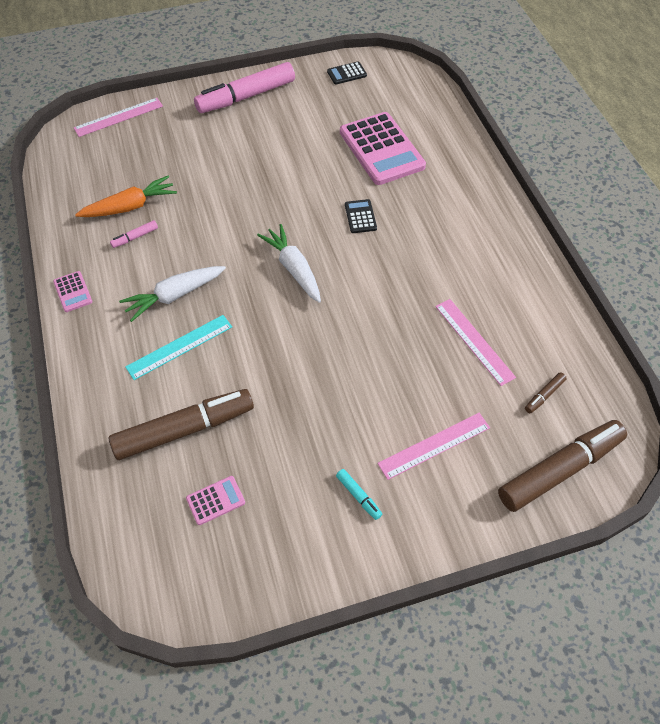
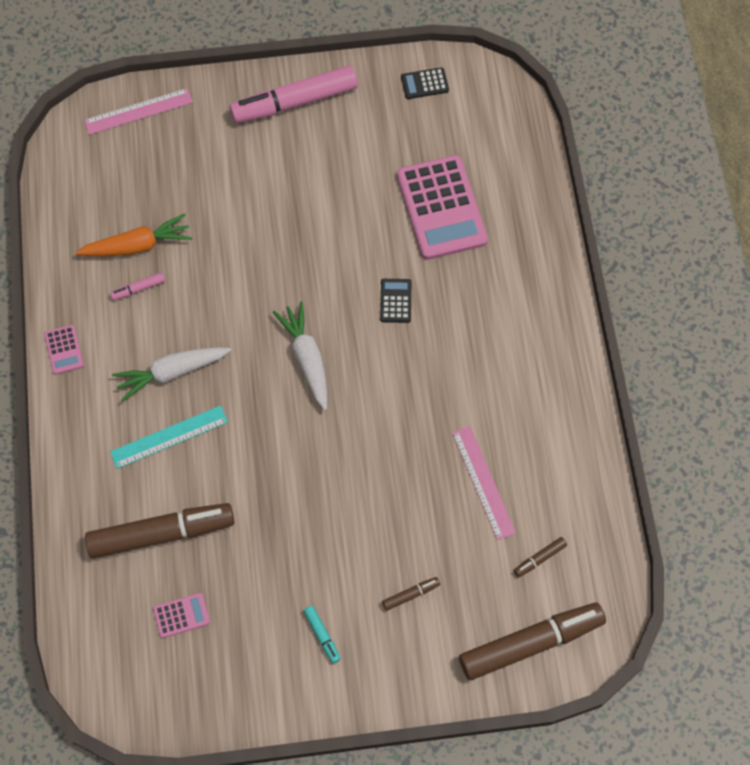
camera: 10 degrees right, 10 degrees up
pink ruler [377,413,490,480] -> brown marker [382,577,440,611]

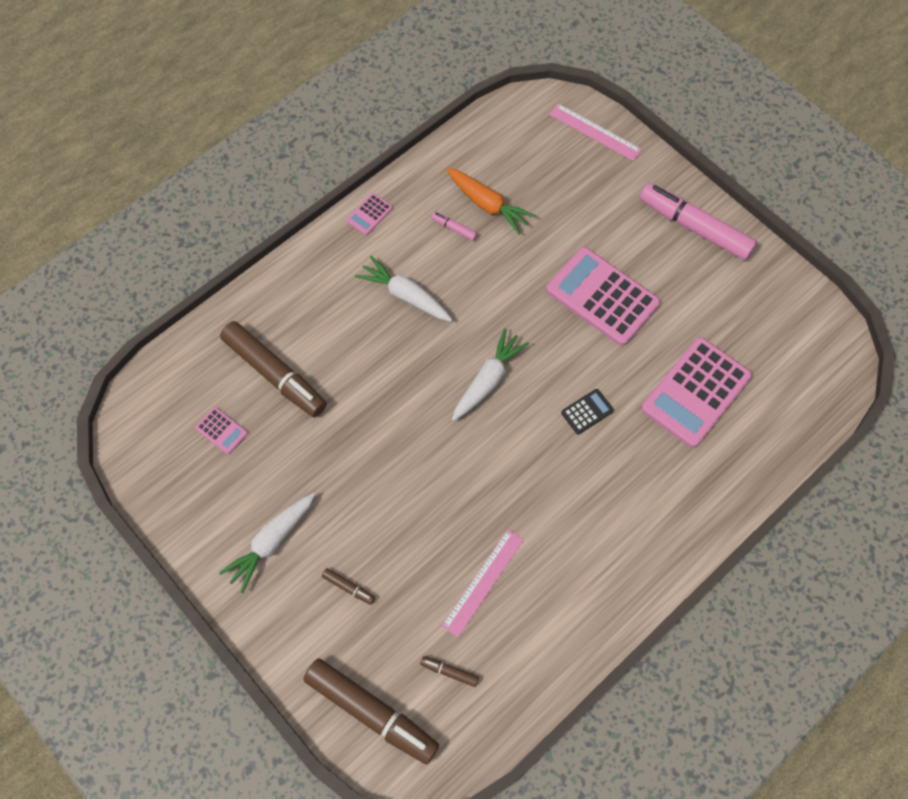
camera: 55 degrees right, 0 degrees up
turquoise ruler [110,405,228,469] -> none
turquoise marker [304,606,341,664] -> white carrot [219,493,315,593]
black calculator [401,68,449,99] -> none
none -> pink calculator [546,247,660,346]

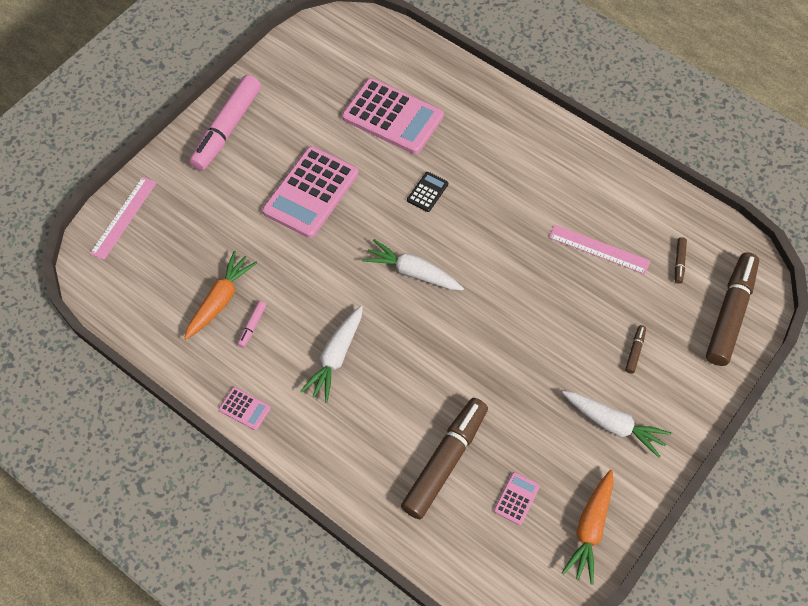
camera: 100 degrees left, 5 degrees down
black calculator [561,389,614,434] -> black calculator turned 75 degrees clockwise [407,172,448,212]
none -> orange carrot [562,470,614,584]

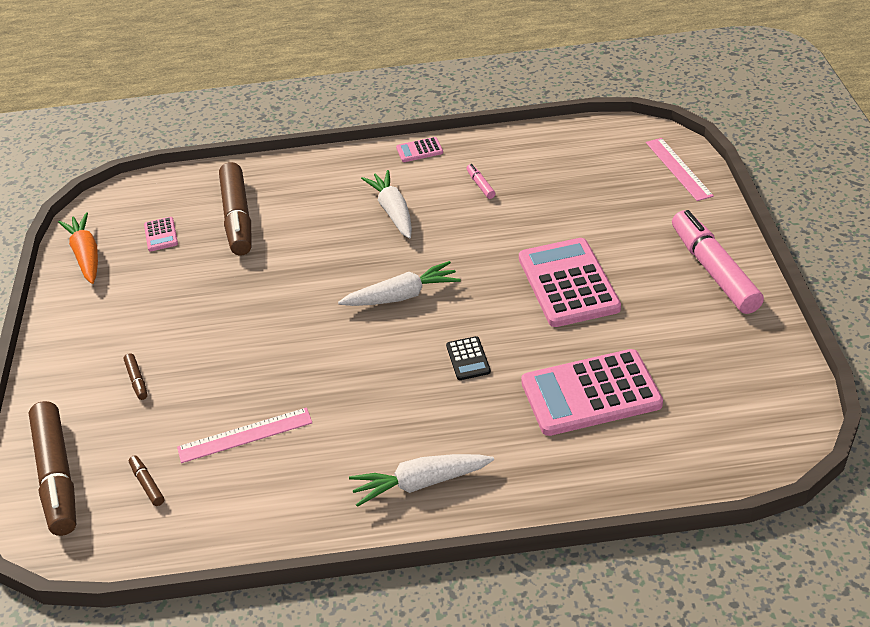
camera: 140 degrees right, 20 degrees down
orange carrot [184,251,257,339] -> none
white carrot [562,391,671,458] -> white carrot moved to [349,454,494,507]

